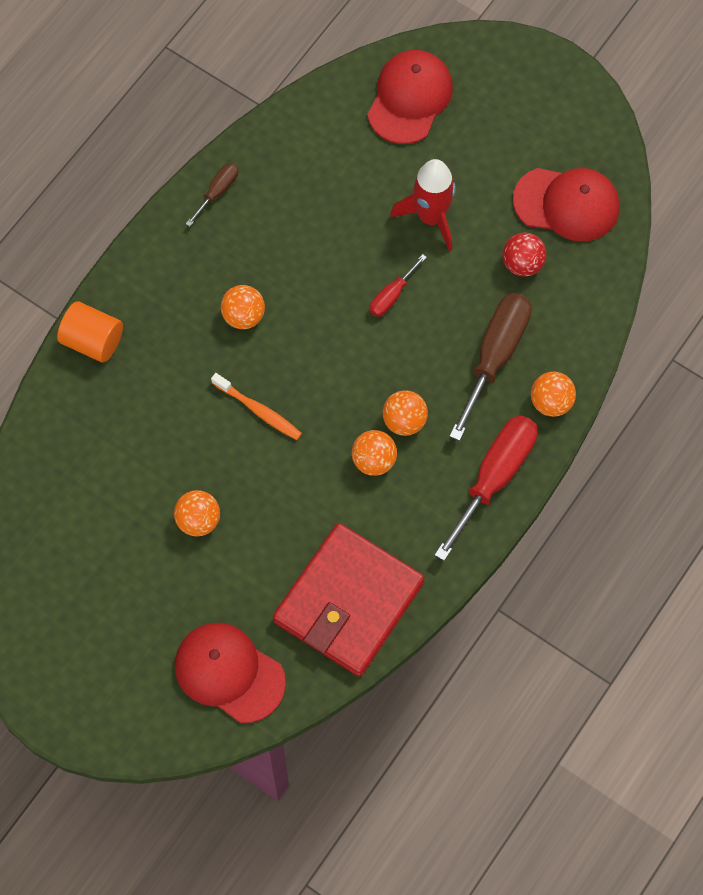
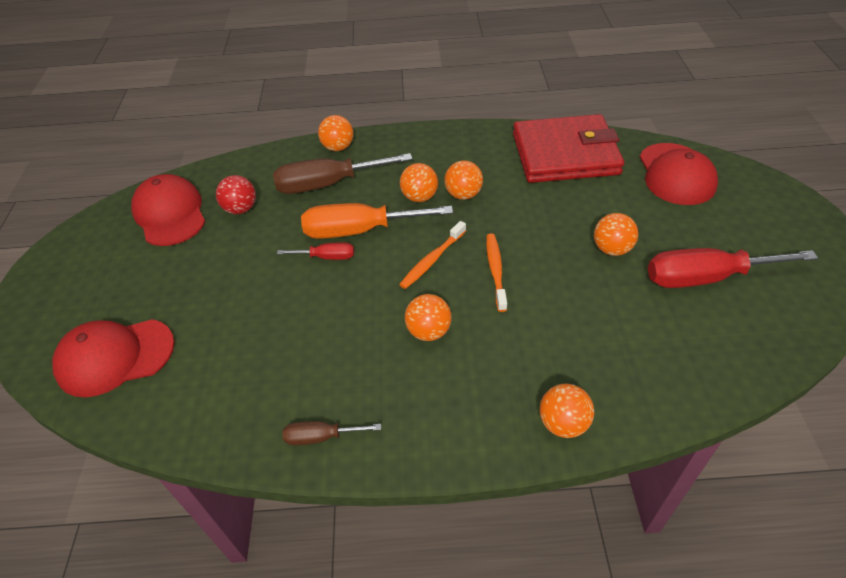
camera: 125 degrees left, 20 degrees down
orange cylinder [57,301,123,362] -> orange ball [539,384,594,438]
red rocket [390,159,456,251] -> none
red screwdriver [435,415,538,561] -> red screwdriver moved to [648,248,818,288]
none -> orange screwdriver [301,203,453,239]
none -> orange toothbrush [399,221,466,289]

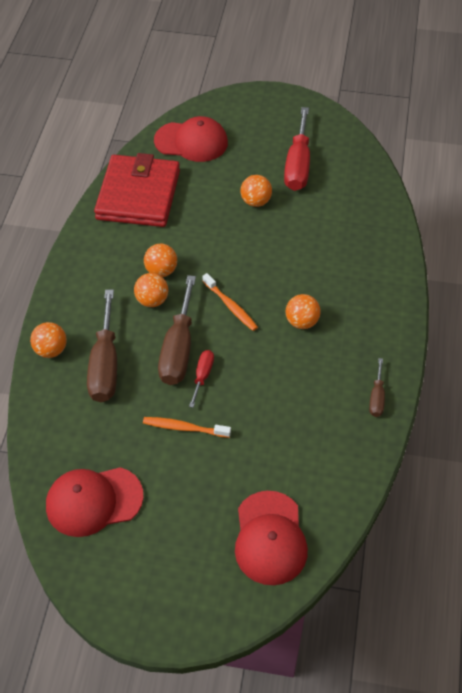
camera: 80 degrees left, 5 degrees up
red ball [216,175,256,214] -> none
orange screwdriver [301,203,453,239] -> brown screwdriver [158,275,196,385]
orange toothbrush [486,234,507,312] -> orange toothbrush moved to [143,417,231,438]
orange ball [539,384,594,438] -> none

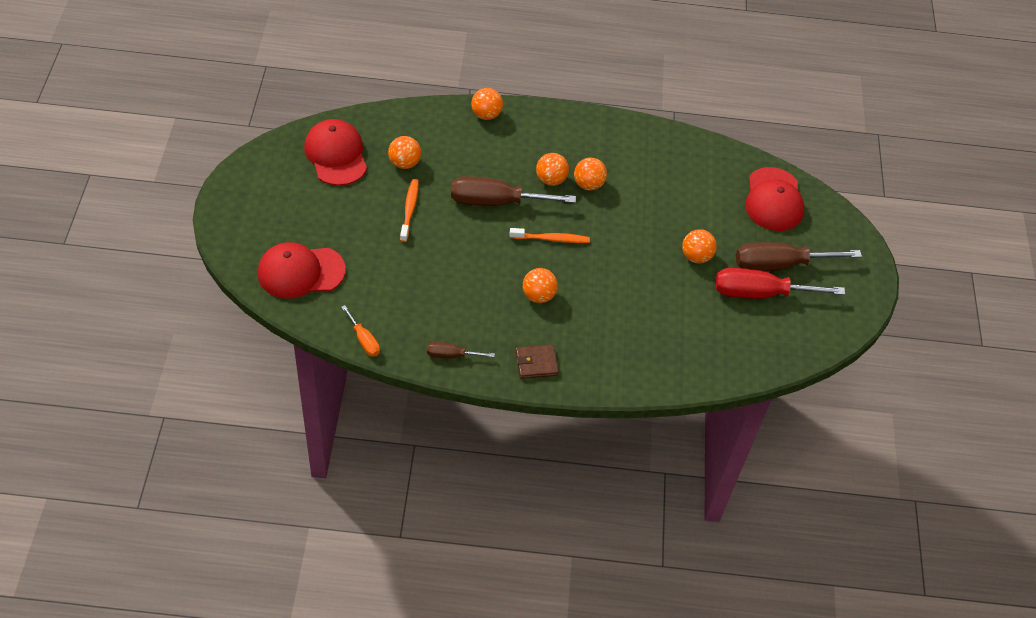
camera: 80 degrees right, 0 degrees up
brown screwdriver [87,290,117,402] -> brown screwdriver moved to [736,242,862,271]
red wallet [94,153,180,227] -> none
red screwdriver [189,350,214,408] -> none
orange toothbrush [203,273,258,331] -> orange toothbrush turned 135 degrees counterclockwise [509,228,590,243]
none -> orange screwdriver [341,305,380,357]
none -> orange ball [388,136,421,169]
none -> brown wallet [515,344,559,379]

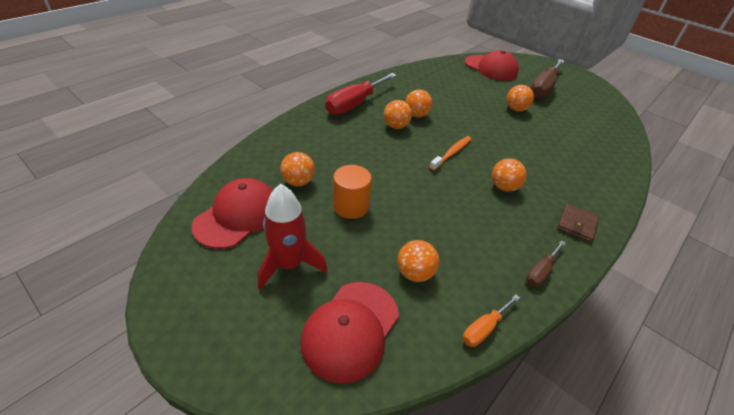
camera: 50 degrees left, 10 degrees down
red cap [304,119,367,186] -> red cap turned 105 degrees clockwise [192,178,273,249]
orange screwdriver [341,305,380,357] -> orange screwdriver turned 135 degrees clockwise [463,294,520,347]
orange toothbrush [400,179,419,242] -> orange cylinder [333,165,372,219]
brown screwdriver [451,176,576,206] -> none
orange ball [471,88,503,120] -> orange ball moved to [398,240,439,282]
red screwdriver [715,268,845,299] -> red screwdriver moved to [325,73,397,115]
none -> red rocket [258,184,327,290]

